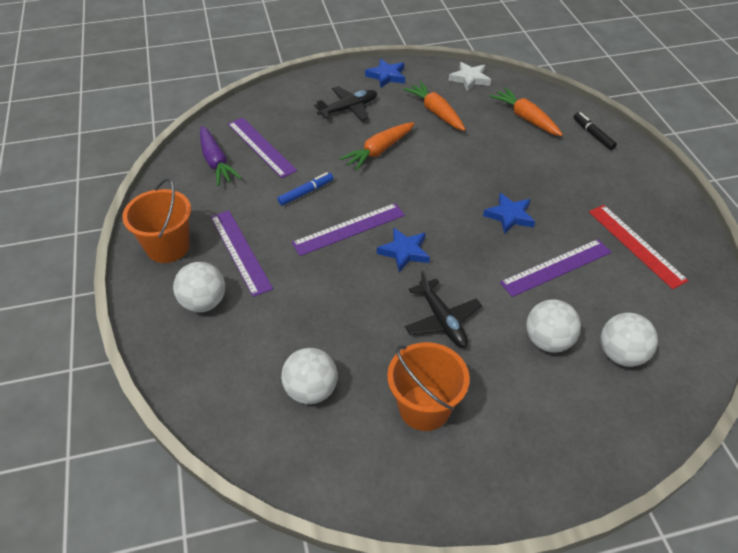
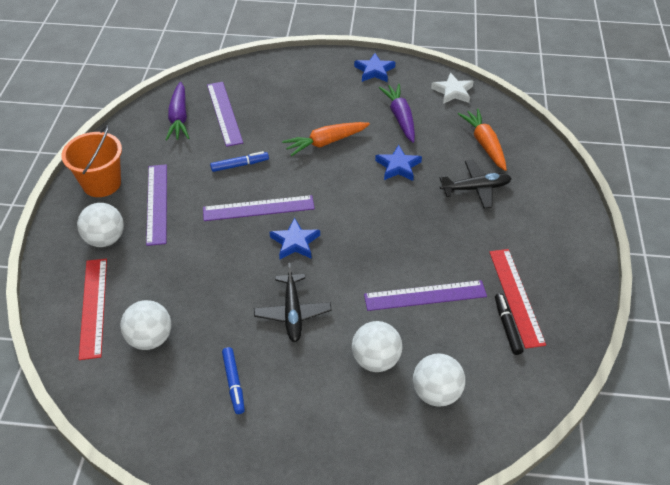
camera: 20 degrees right, 0 degrees up
black plane [314,86,377,121] -> black plane moved to [439,160,512,209]
orange bucket [387,342,470,431] -> blue marker [222,347,245,414]
orange carrot [403,81,466,131] -> purple carrot [379,84,415,143]
blue star [483,193,535,234] -> blue star moved to [375,145,422,181]
black marker [573,112,617,150] -> black marker moved to [495,293,524,355]
none -> red ruler [79,259,107,360]

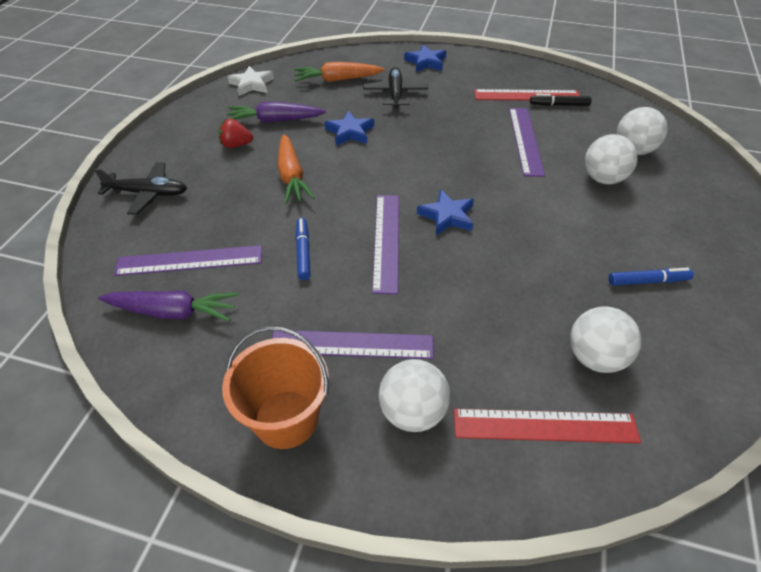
camera: 80 degrees left, 0 degrees up
black plane [254,263,332,342] -> black plane moved to [94,162,187,215]
blue star [354,53,395,82] -> blue star moved to [404,45,446,72]
none -> red strawberry [219,119,253,148]

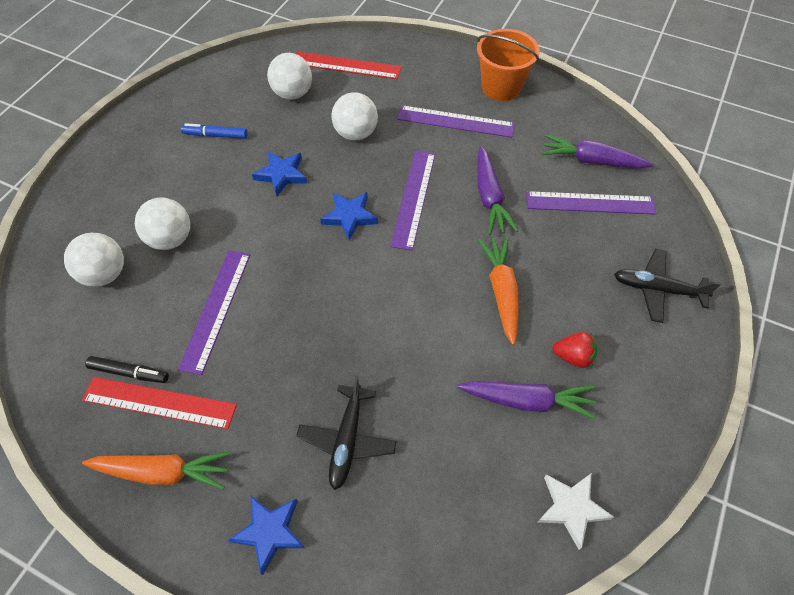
camera: 170 degrees left, 10 degrees up
orange carrot [294,62,385,82] -> orange carrot moved to [82,451,230,490]
blue marker [295,218,311,280] -> purple carrot [477,146,518,235]
blue star [324,111,374,146] -> blue star moved to [252,151,307,196]
white ball [379,359,450,432] -> white ball moved to [332,92,378,141]

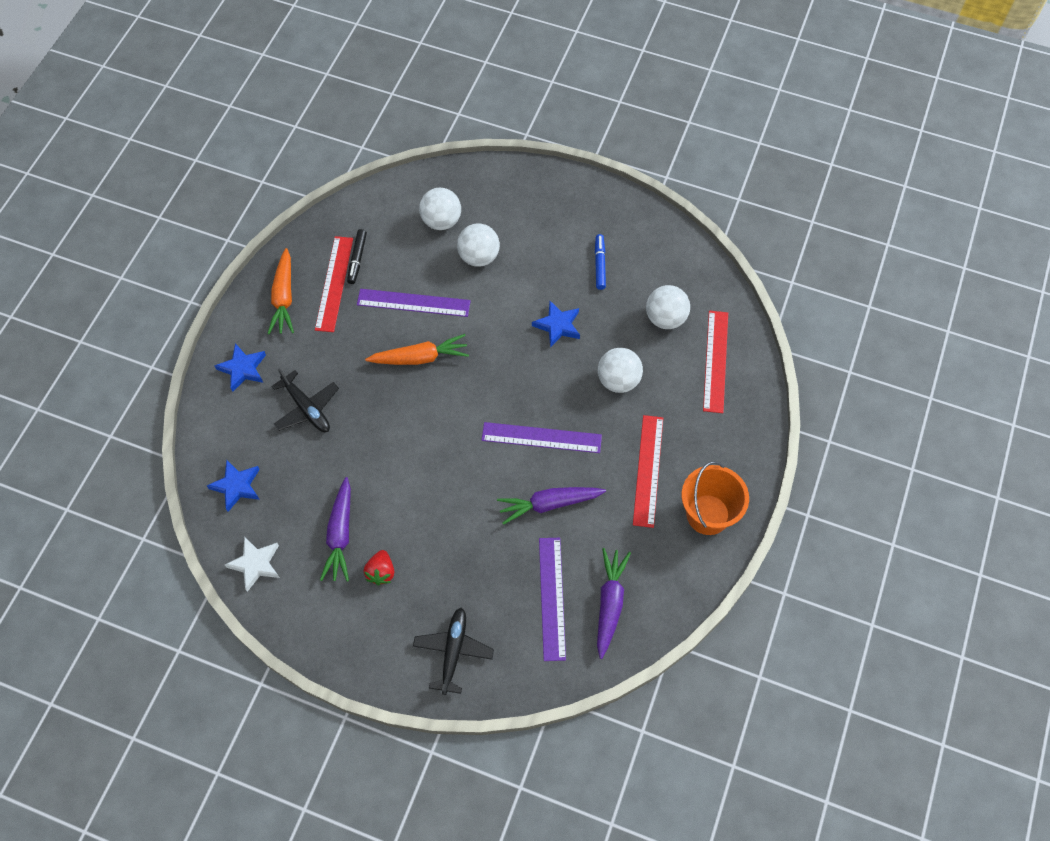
camera: 85 degrees right, 5 degrees up
black plane [296,376,397,490] -> black plane turned 135 degrees counterclockwise [271,368,339,432]
blue star [320,192,378,241] -> blue star moved to [207,459,260,512]
purple ruler [397,105,515,138] -> red ruler [633,415,663,528]
orange carrot [478,237,519,345] -> orange carrot moved to [365,334,469,365]

